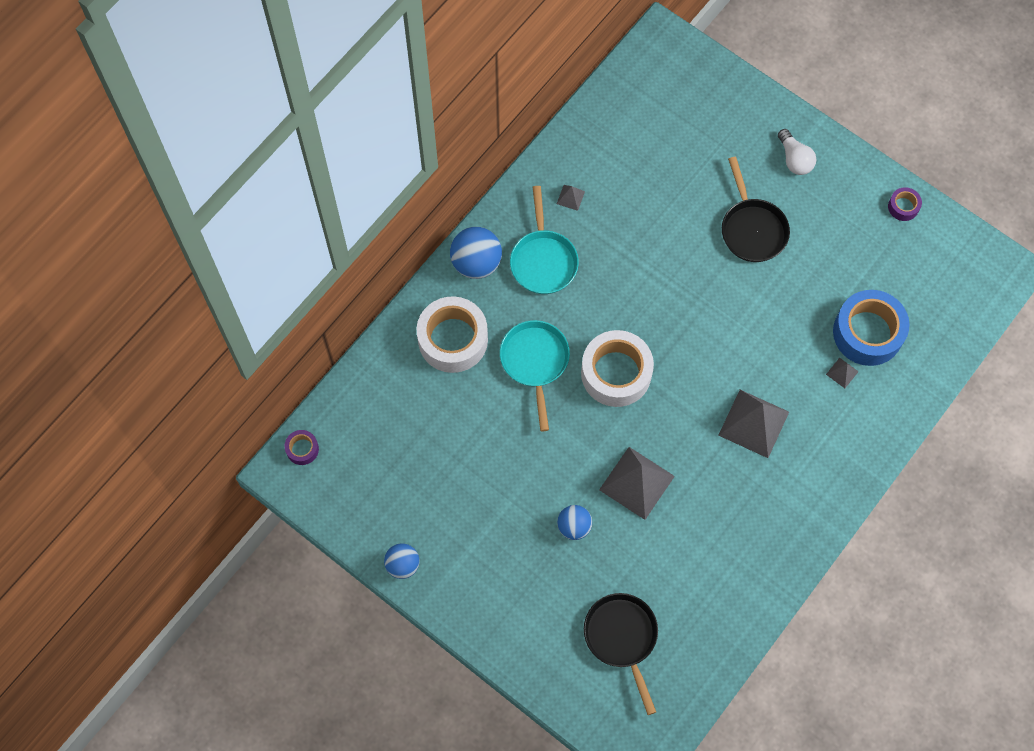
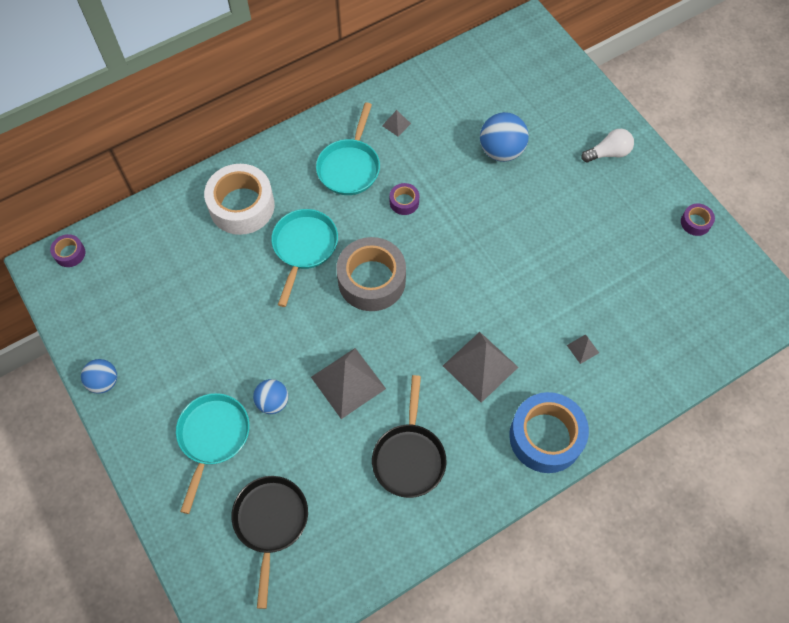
camera: 20 degrees right, 5 degrees down
blue ball [450,227,502,279] -> blue ball moved to [480,112,529,162]
white tape [581,330,654,407] -> grey tape [336,237,406,311]
black pan [722,157,790,262] -> black pan moved to [372,375,446,498]
white light bulb [778,129,816,175] -> white light bulb turned 105 degrees counterclockwise [581,129,634,162]
blue tape [833,290,910,366] -> blue tape moved to [509,392,589,473]
none -> turquoise pan [176,393,250,514]
none -> purple tape [390,183,419,215]

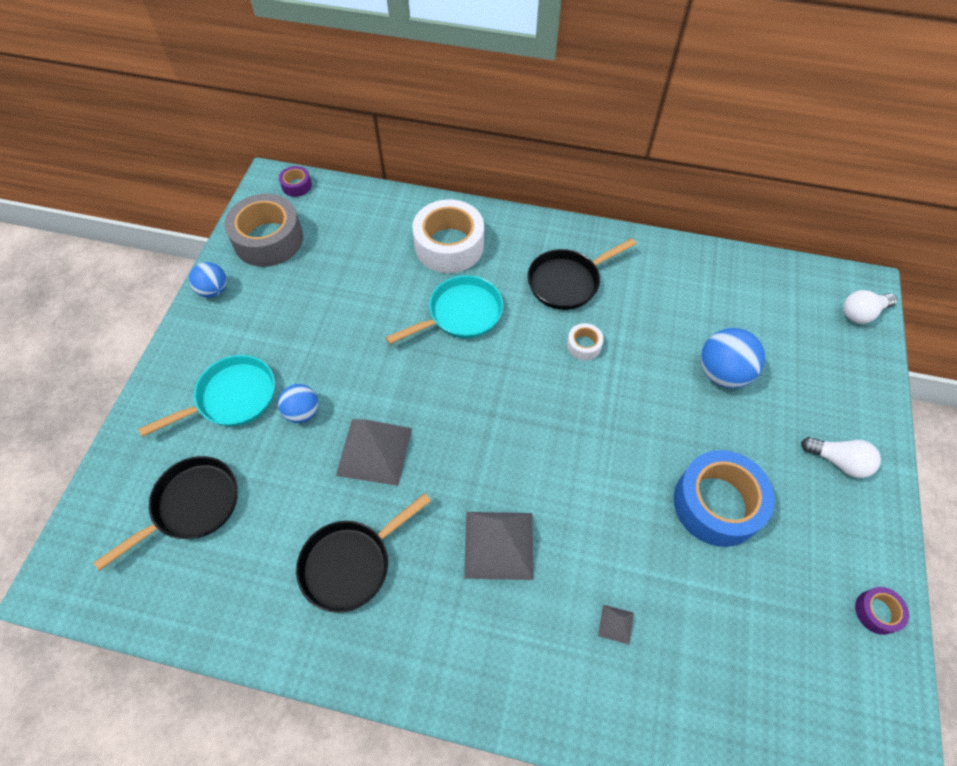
camera: 45 degrees right, 5 degrees down
turquoise pan [316,102,380,195] -> black pan [528,238,636,310]
grey tape [336,237,406,311] -> grey tape moved to [224,194,303,267]
grey pyramid [382,110,411,136] -> none
purple tape [390,183,419,215] -> white tape [567,323,604,360]
blue tape [509,392,589,473] -> blue tape moved to [674,450,775,547]
none -> white light bulb [843,290,897,324]

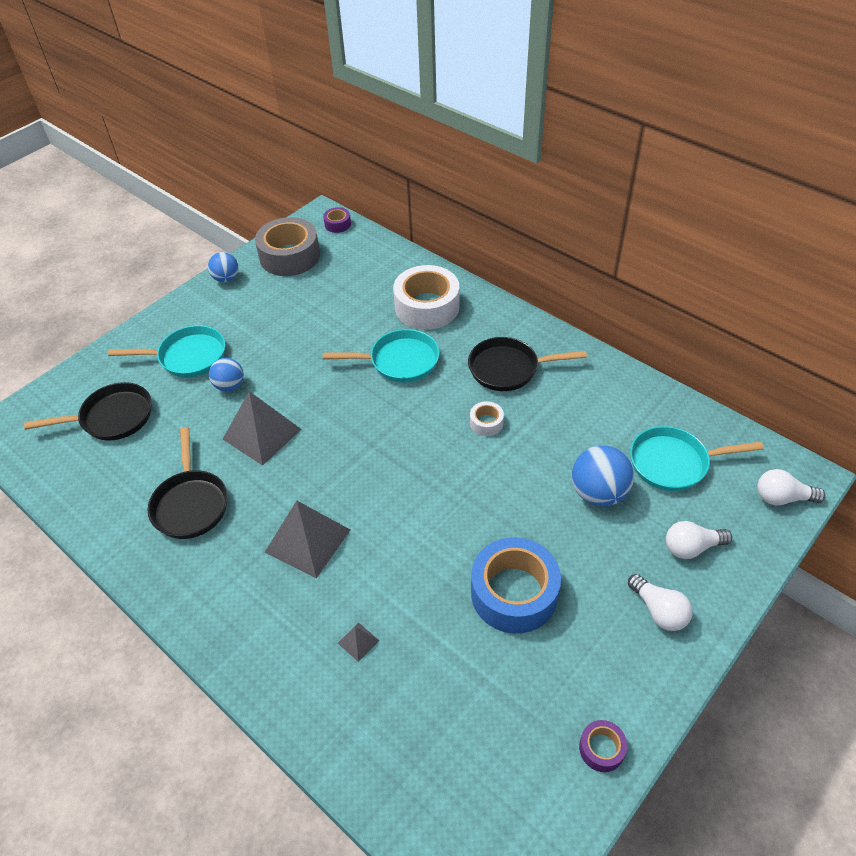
camera: 30 degrees right, 10 degrees down
black pan [296,493,431,613] -> black pan turned 90 degrees counterclockwise [148,427,228,539]
none -> turquoise pan [630,426,764,491]
none -> white light bulb [666,521,732,559]

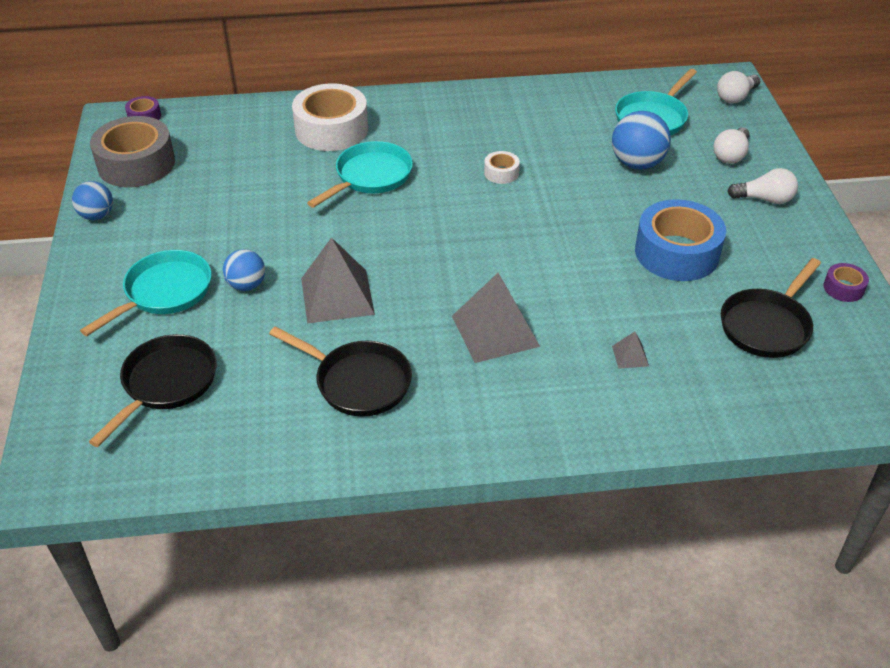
camera: 50 degrees left, 5 degrees down
black pan [468,337,587,391] -> black pan moved to [721,258,821,358]

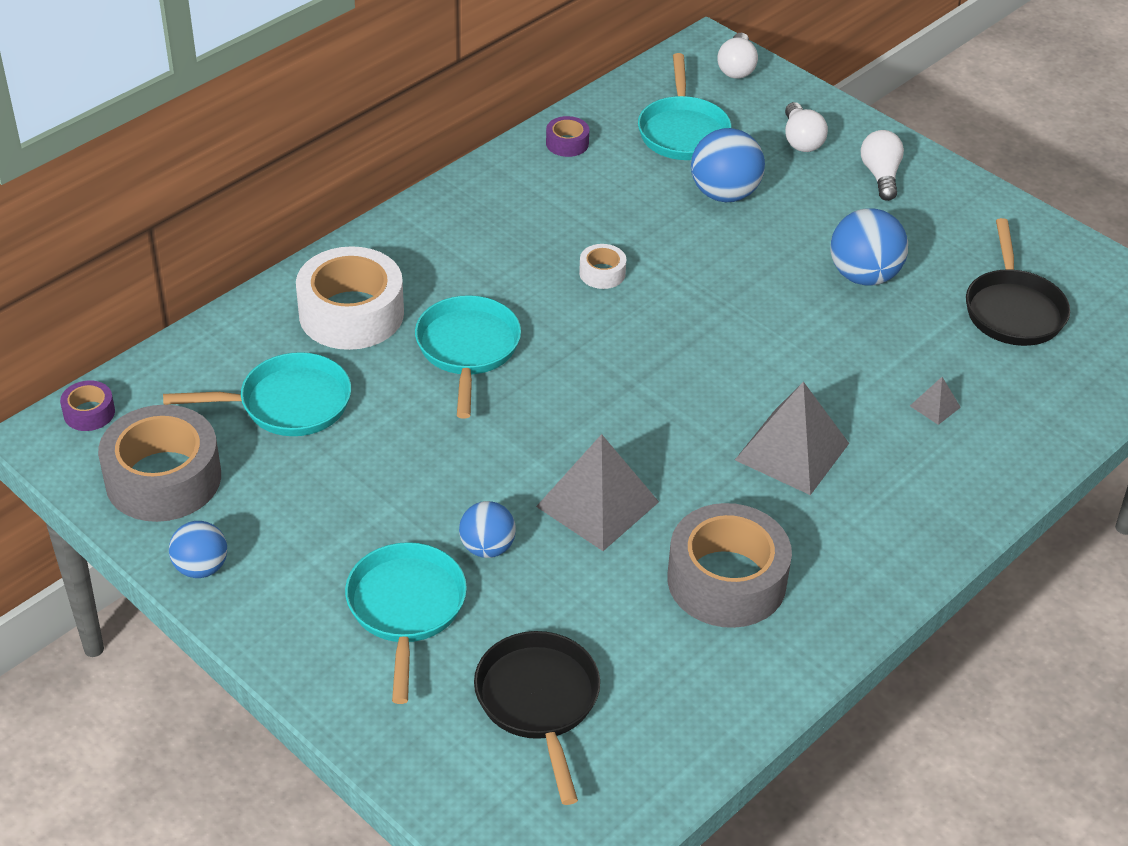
camera: 40 degrees left, 0 degrees up
black pan [269,326,412,417] -> grey tape [668,503,792,628]
blue tape [635,199,726,281] -> blue ball [831,208,908,286]
white light bulb [727,168,798,204] -> white light bulb turned 60 degrees counterclockwise [861,130,904,201]
purple tape [823,263,869,302] -> purple tape moved to [546,116,589,157]
none -> turquoise pan [163,352,351,436]

